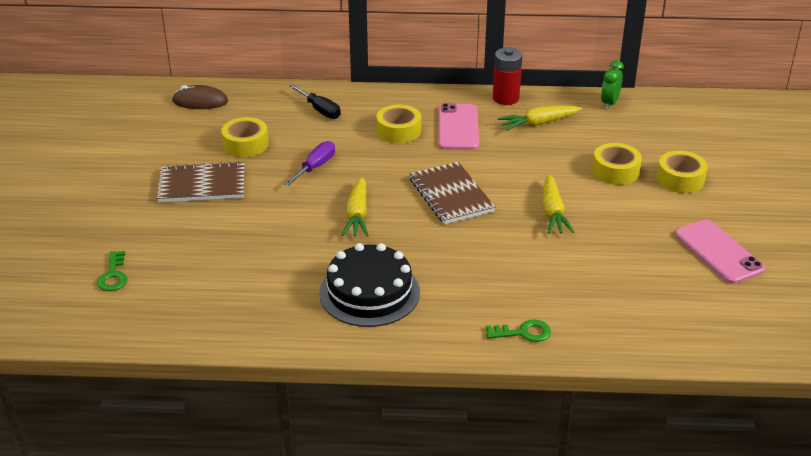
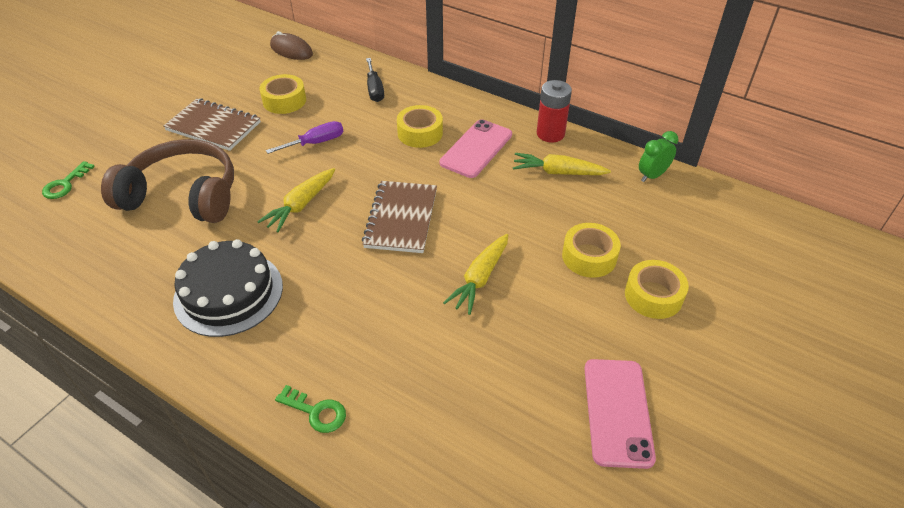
camera: 30 degrees right, 10 degrees up
none -> brown headphones [101,139,234,223]

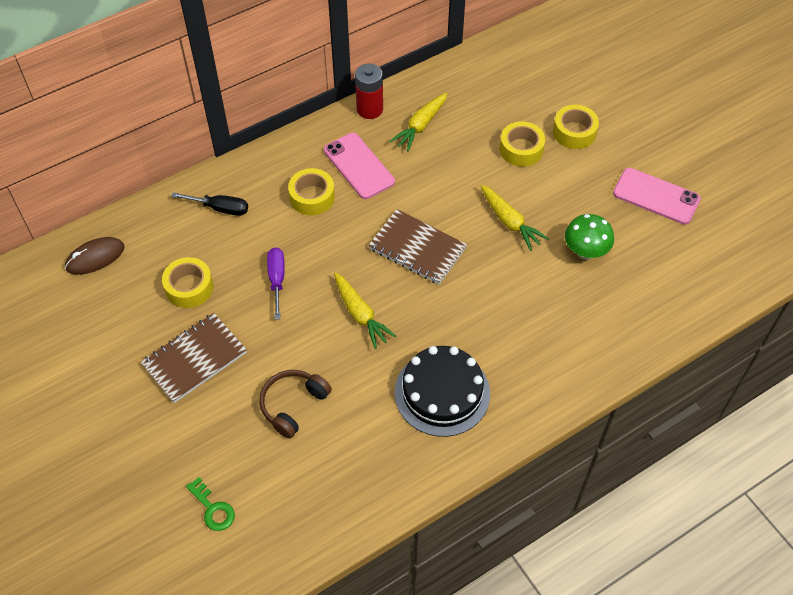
camera: 65 degrees left, 10 degrees up
brown headphones [101,139,234,223] -> brown headphones [260,370,332,439], size x0.57
green key [275,385,346,433] -> none
green clock [639,131,678,182] -> none
none -> green mushroom [565,214,614,260]

